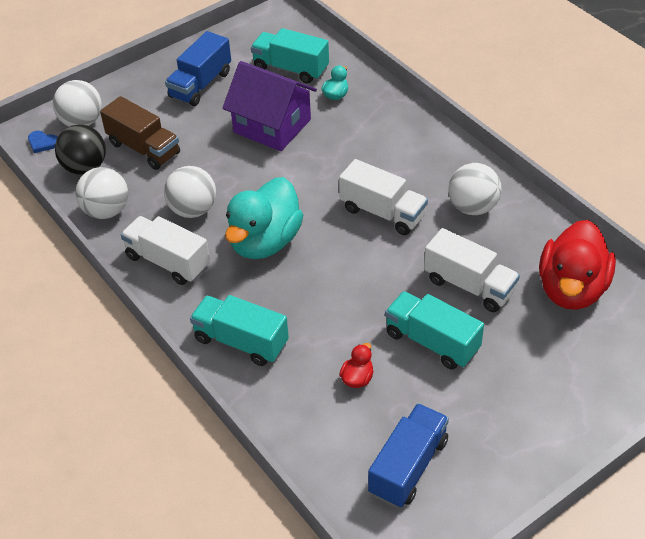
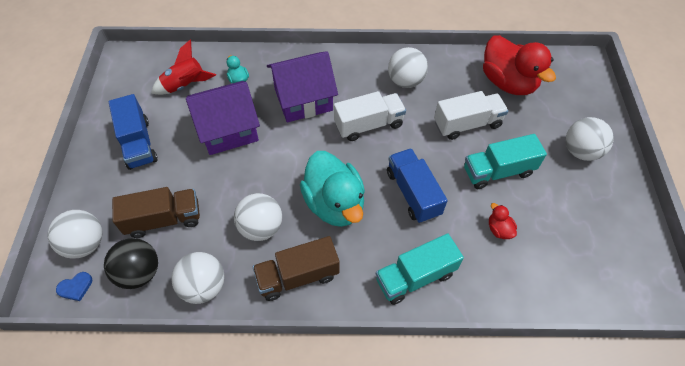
camera: 55 degrees left, 10 degrees up
white truck [121,216,210,285] -> brown truck [253,236,340,301]
turquoise truck [251,28,329,84] -> red rocket [151,40,216,95]
blue truck [368,403,449,508] -> blue truck moved to [387,148,448,223]
none -> purple house [267,51,338,122]
none -> white ball [566,117,614,161]

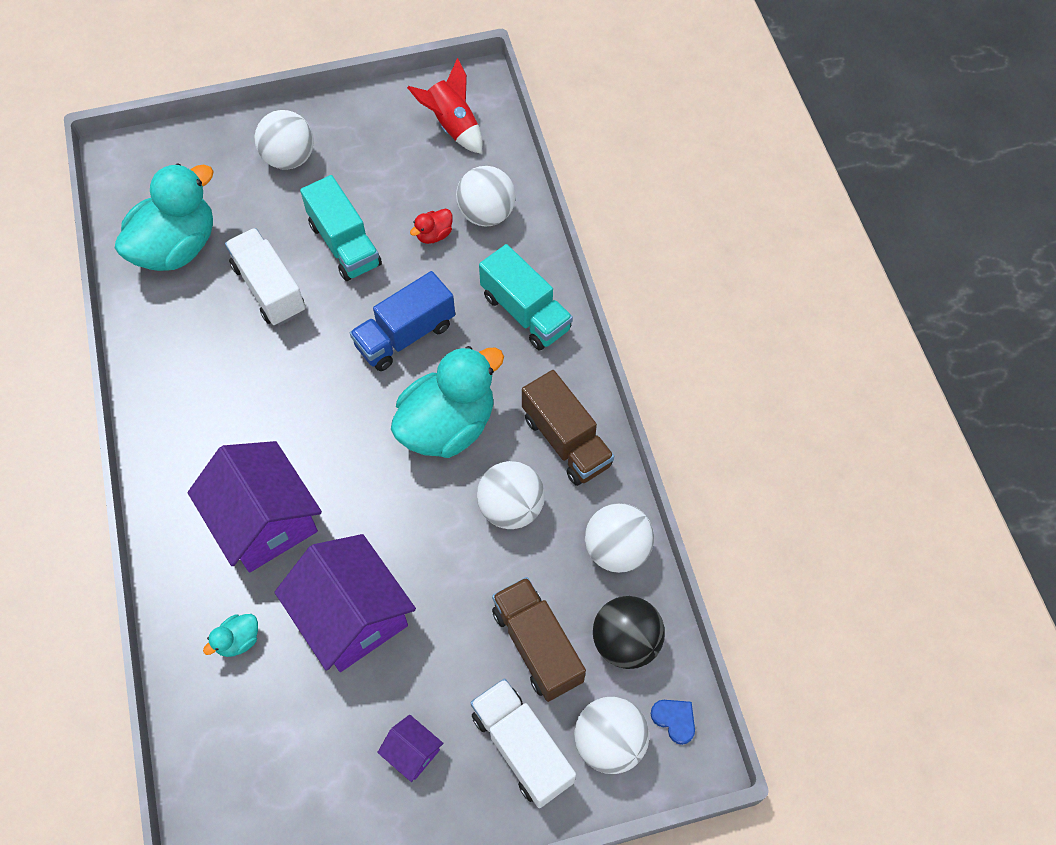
camera: 105 degrees left, 5 degrees up
blue truck [109,94,157,170] -> purple house [377,715,444,782]
red rocket [151,40,216,95] -> red rocket moved to [407,58,483,154]
white truck [334,91,406,141] -> white truck moved to [471,678,576,808]
white ball [388,47,428,88] -> white ball moved to [456,166,516,227]
red duck [483,35,556,95] -> turquoise duck [115,163,214,271]

